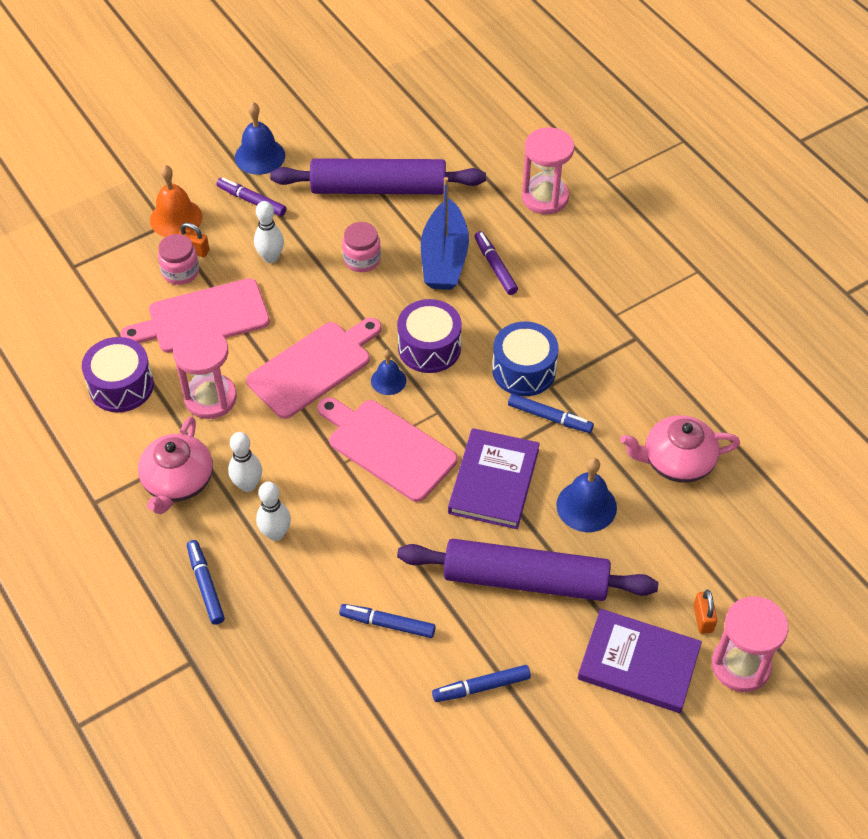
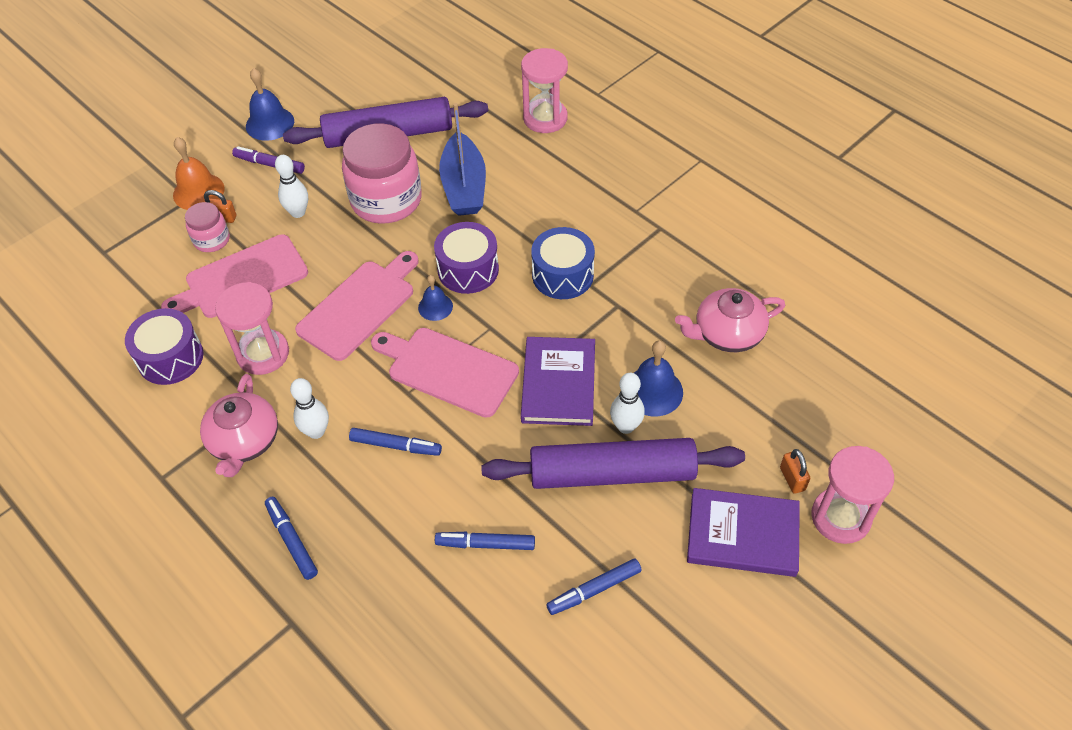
camera: 10 degrees left, 0 degrees up
white bowling pin [256,482,291,541] -> white bowling pin moved to [610,373,645,434]
pink jar [342,222,381,272] -> pink jar [342,123,422,224], size x1.99
purple marker [475,231,518,295] -> none
blue marker [508,394,594,433] -> blue marker moved to [349,428,442,456]

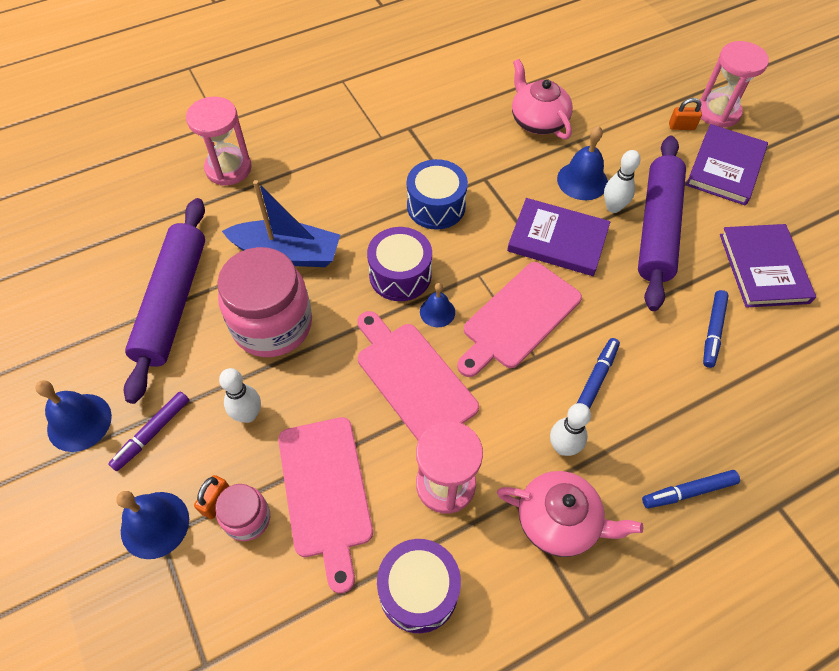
camera: 75 degrees left, 5 degrees up
orange bell [173,137,225,210] -> blue bell [116,491,189,559]
blue marker [546,559,642,615] -> purple book [720,224,816,308]
pink teapot [675,288,785,352] -> pink teapot turned 150 degrees clockwise [512,59,573,139]

